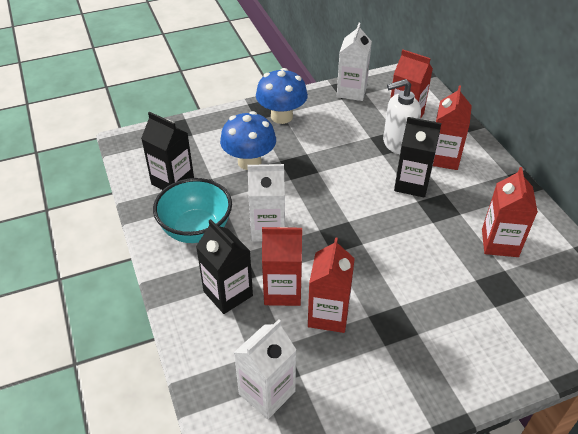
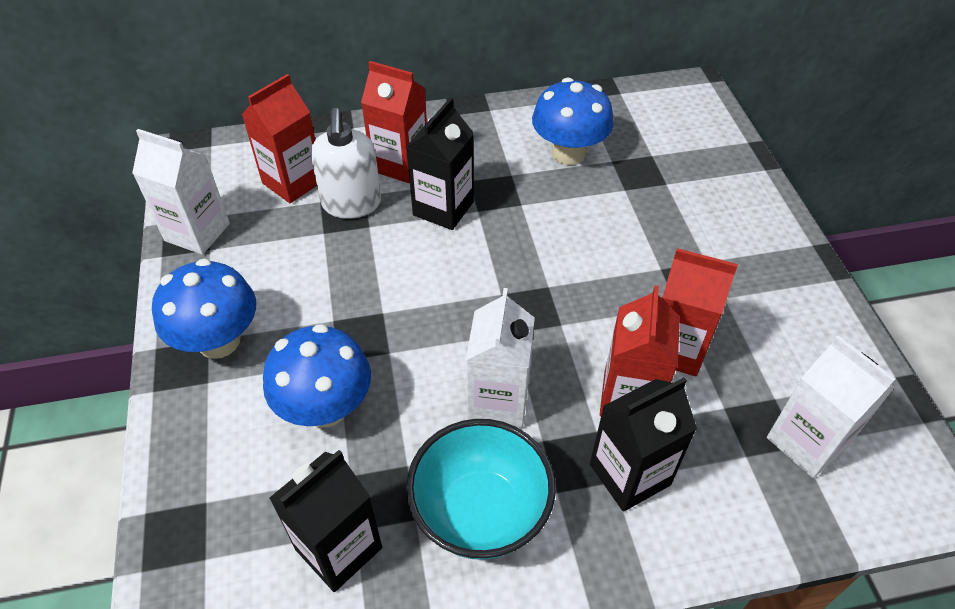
camera: 80 degrees left, 5 degrees up
red carton [482,167,538,257] -> blue mushroom [532,78,614,165]

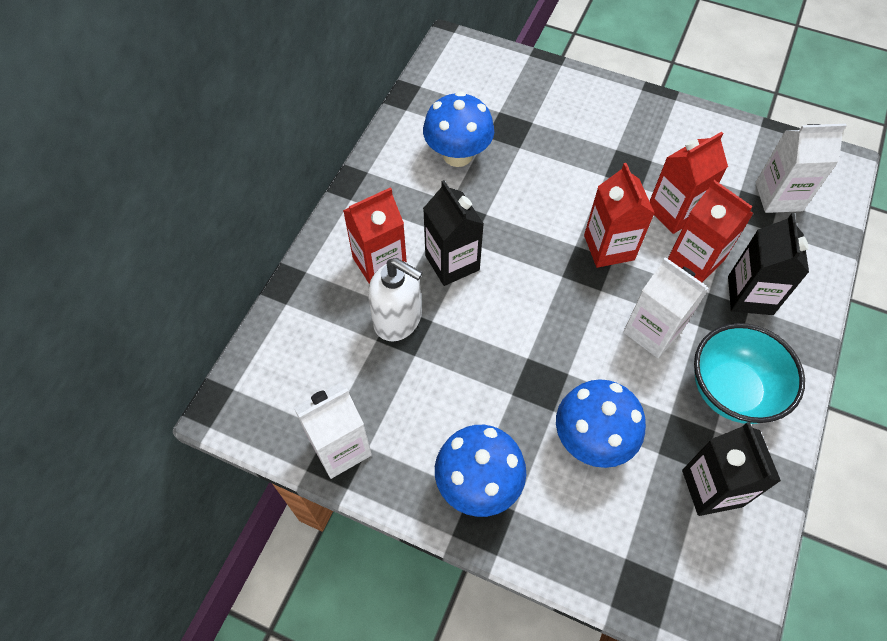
camera: 55 degrees left, 10 degrees up
red carton [241,74,317,203] -> red carton moved to [584,163,655,268]

